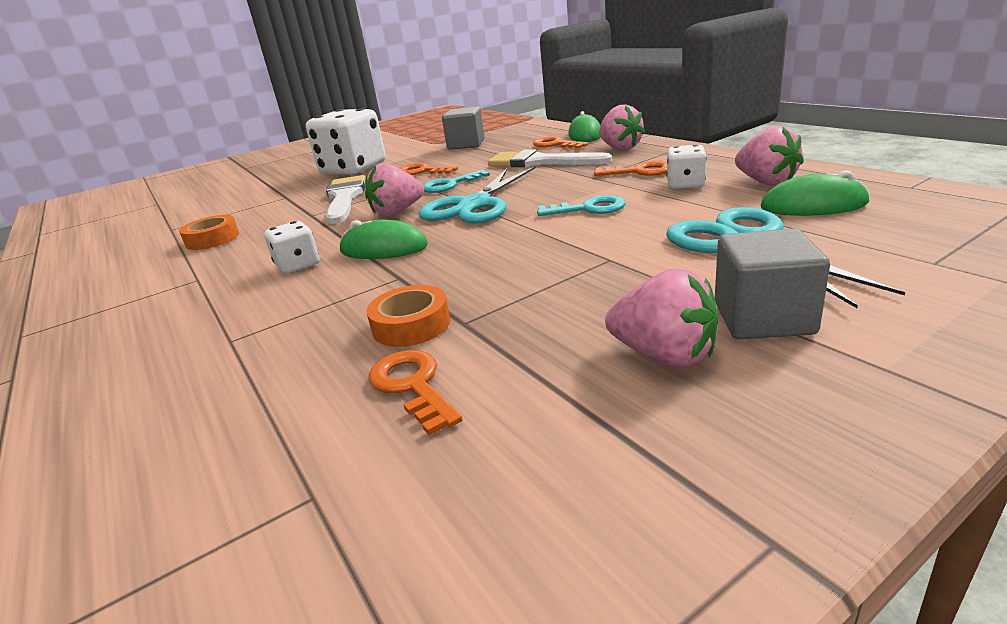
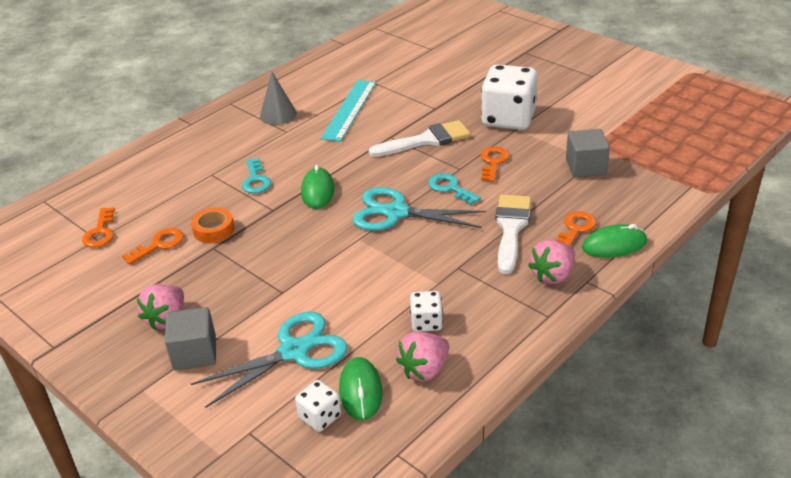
camera: 75 degrees right, 10 degrees up
orange tape [179,215,239,250] -> turquoise ruler [321,80,376,142]
white dice [264,221,320,274] -> white dice moved to [295,380,341,432]
pink strawberry [365,163,424,216] -> none
turquoise key [537,195,626,216] -> turquoise key moved to [242,158,271,193]
orange key [594,161,667,176] -> orange key moved to [82,208,115,248]
none -> grey cone [260,71,297,125]

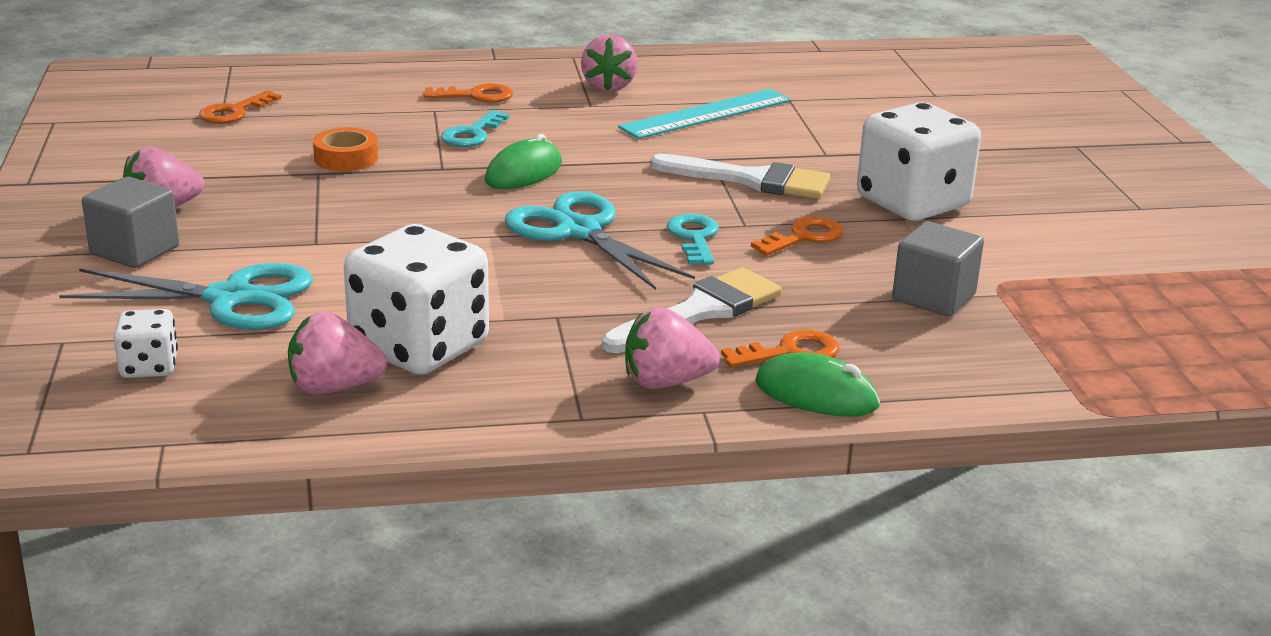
camera: 35 degrees right, 10 degrees down
orange key [122,228,184,265] -> orange key moved to [424,83,513,103]
grey cone [260,71,297,125] -> pink strawberry [581,34,638,92]
green mouse [339,357,382,421] -> none
white dice [410,291,443,332] -> white dice [344,224,489,375], size x2.09

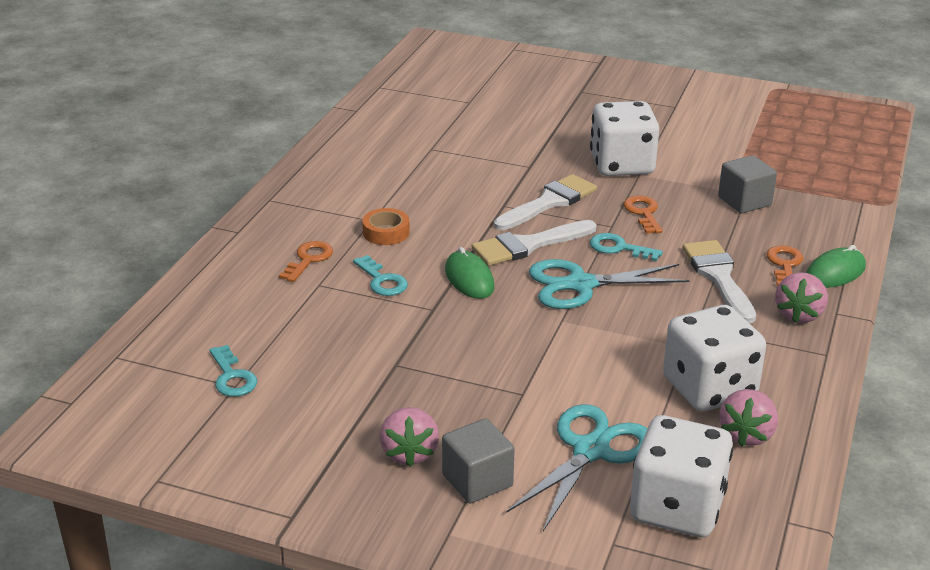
camera: 60 degrees left, 5 degrees up
white dice [113,309,178,378] -> white dice [630,415,733,537], size x2.09
orange key [199,90,281,124] -> turquoise key [209,345,257,397]
orange tape [313,128,378,171] -> orange tape moved to [362,208,410,245]
pink strawberry [581,34,638,92] -> none
turquoise ruler [618,89,791,139] -> none
none -> white brush [472,220,597,266]

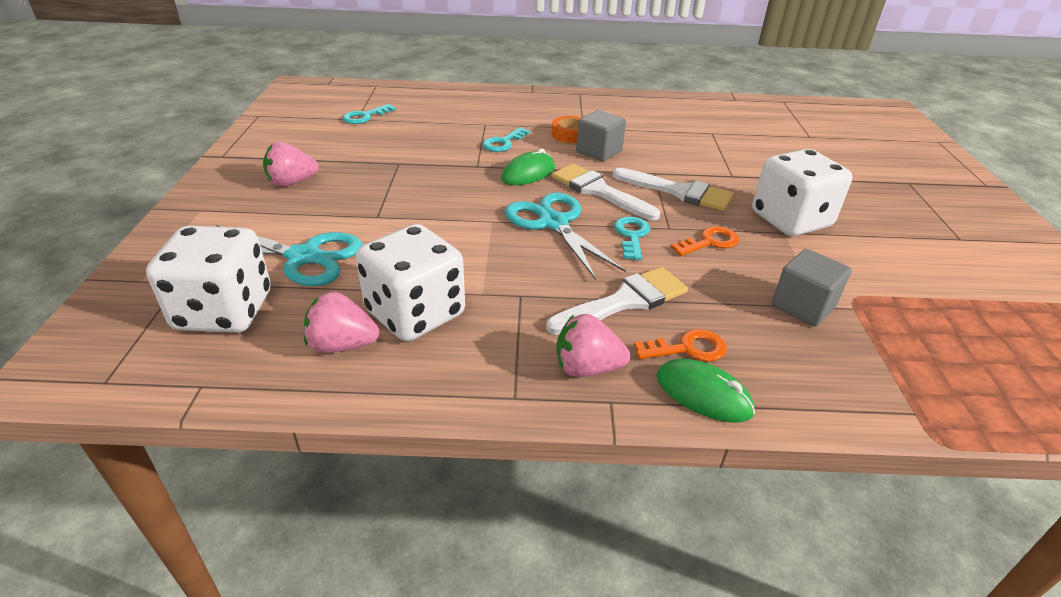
camera: 70 degrees right, 5 degrees up
orange key [279,241,333,282] -> none
grey cube [442,418,515,503] -> grey cube moved to [576,110,626,161]

